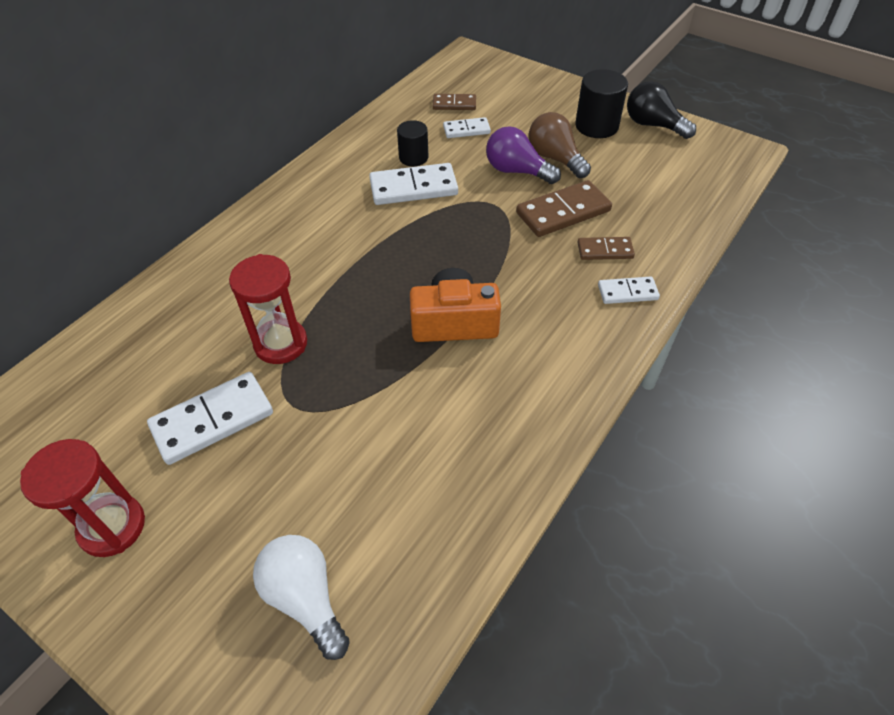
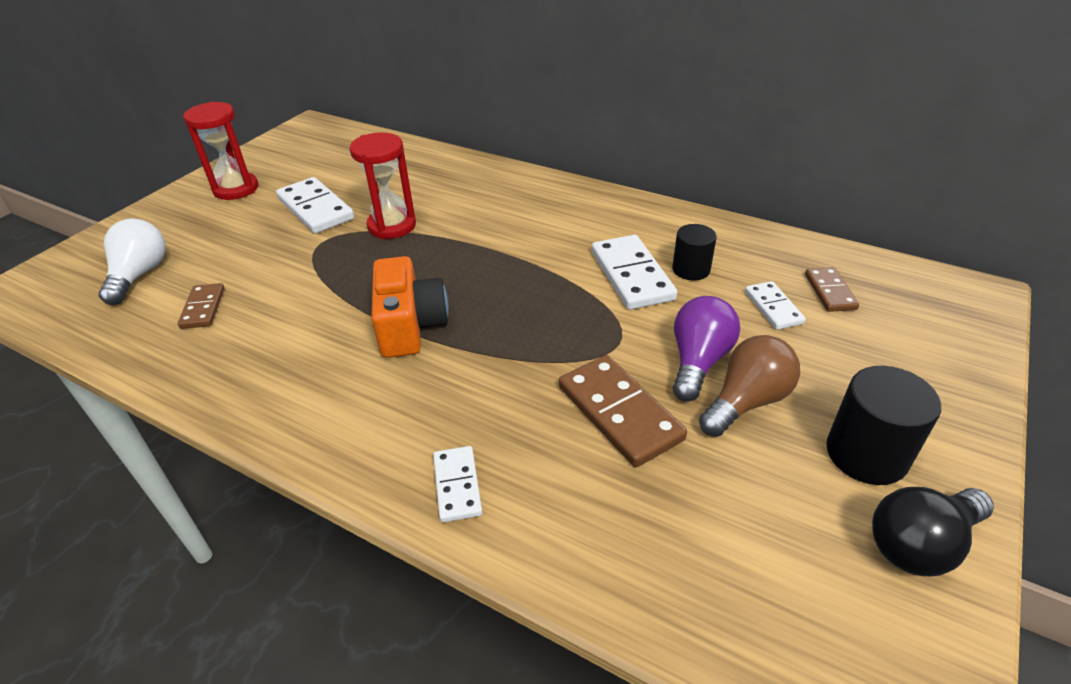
camera: 85 degrees right, 10 degrees down
white light bulb [253,535,350,660] -> white light bulb turned 45 degrees counterclockwise [99,218,166,305]
brown domino [577,237,635,260] -> brown domino moved to [178,283,225,329]
black light bulb [627,81,696,139] -> black light bulb turned 150 degrees counterclockwise [872,487,994,576]

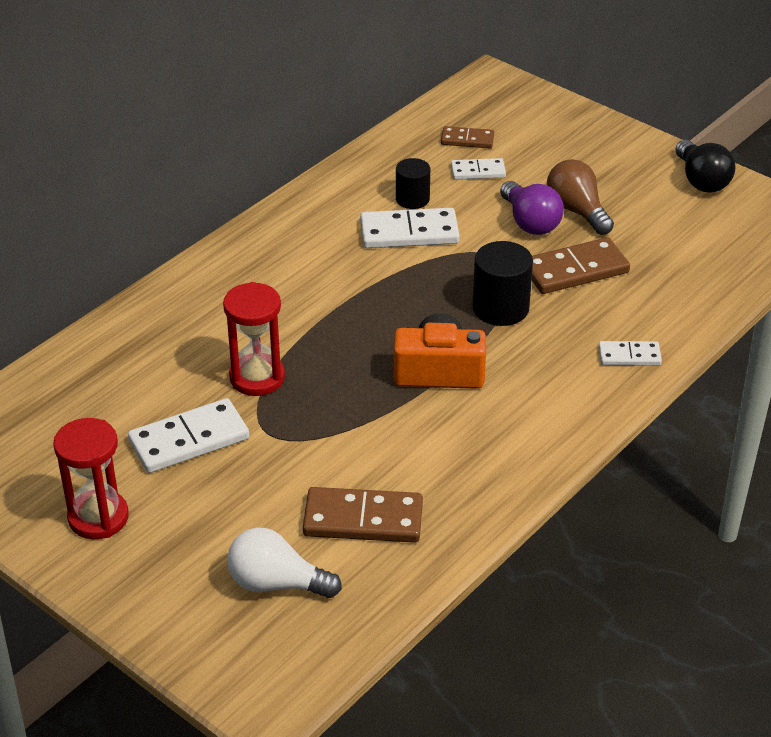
camera: 80 degrees left, 0 degrees up
brown domino [178,283,225,329] -> brown domino [303,487,423,543], size x1.73
purple light bulb [673,296,740,401] -> purple light bulb turned 150 degrees counterclockwise [500,181,564,235]
black cylinder [826,366,941,485] -> black cylinder moved to [472,241,533,326]

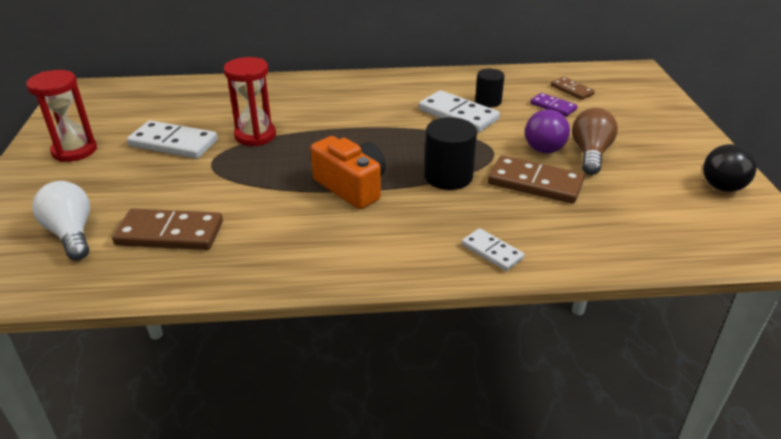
camera: 45 degrees right, 5 degrees down
brown domino [303,487,423,543] -> brown domino turned 45 degrees counterclockwise [112,209,223,250]
white domino [451,158,506,180] -> purple domino [530,93,578,116]

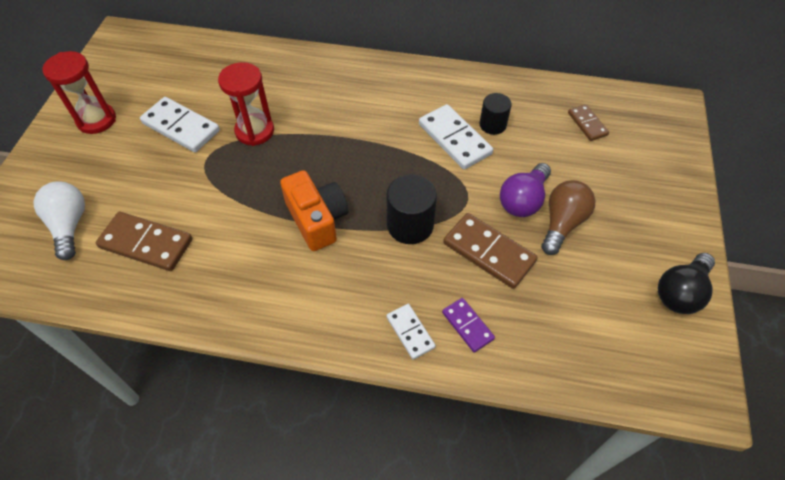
camera: 15 degrees right, 20 degrees up
purple domino [530,93,578,116] -> purple domino moved to [442,298,495,353]

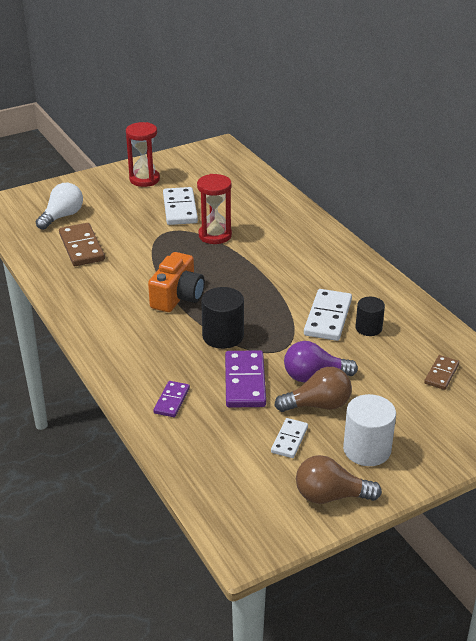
camera: 50 degrees right, 20 degrees down
white domino [386,304,436,360] -> white domino moved to [271,418,308,458]
brown domino [443,213,537,289] -> purple domino [225,350,266,408]
black light bulb [658,253,715,314] -> brown light bulb [296,455,382,504]
none -> white cylinder [343,394,396,466]

